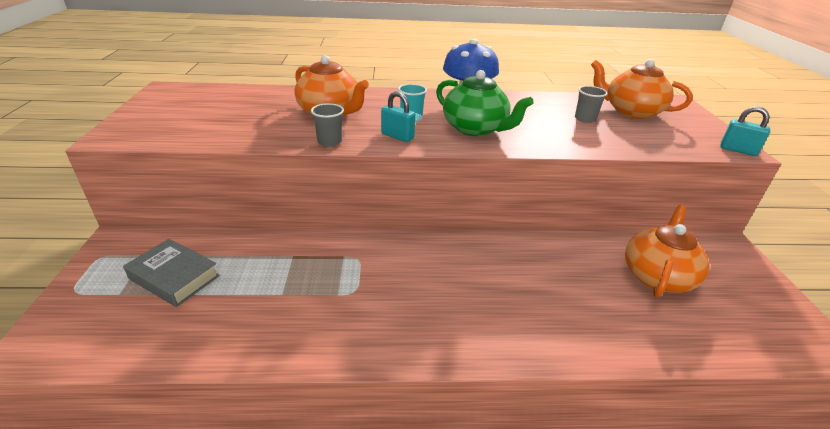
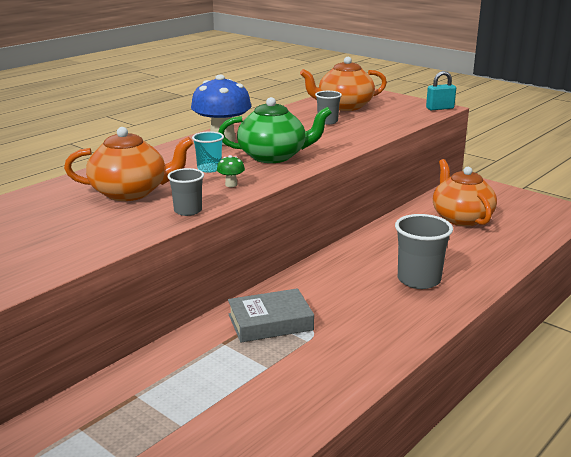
camera: 45 degrees left, 10 degrees down
grey book [123,239,220,307] -> grey book moved to [228,288,314,342]
turquoise padlock [381,91,415,142] -> green mushroom [217,155,245,187]
none -> grey cup [395,214,453,289]

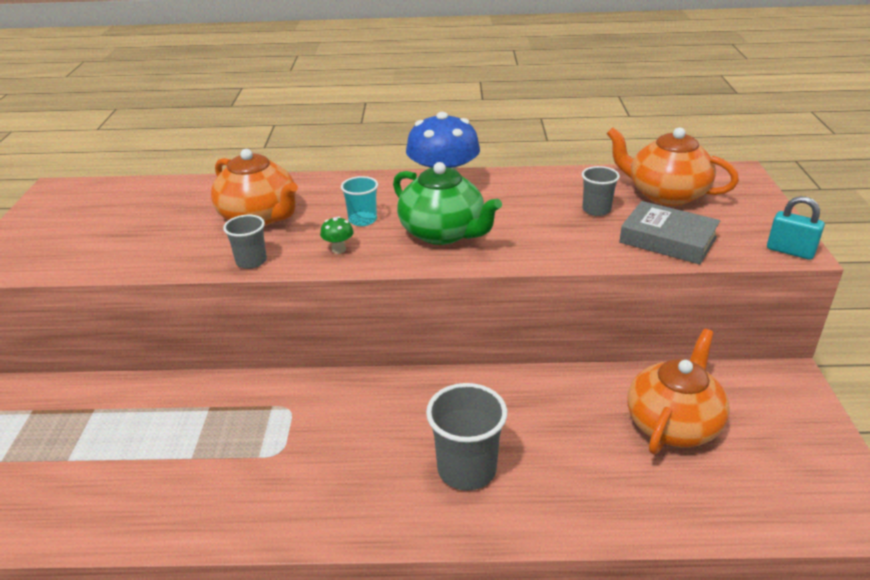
camera: 50 degrees right, 10 degrees up
grey book [228,288,314,342] -> grey book moved to [619,201,721,264]

